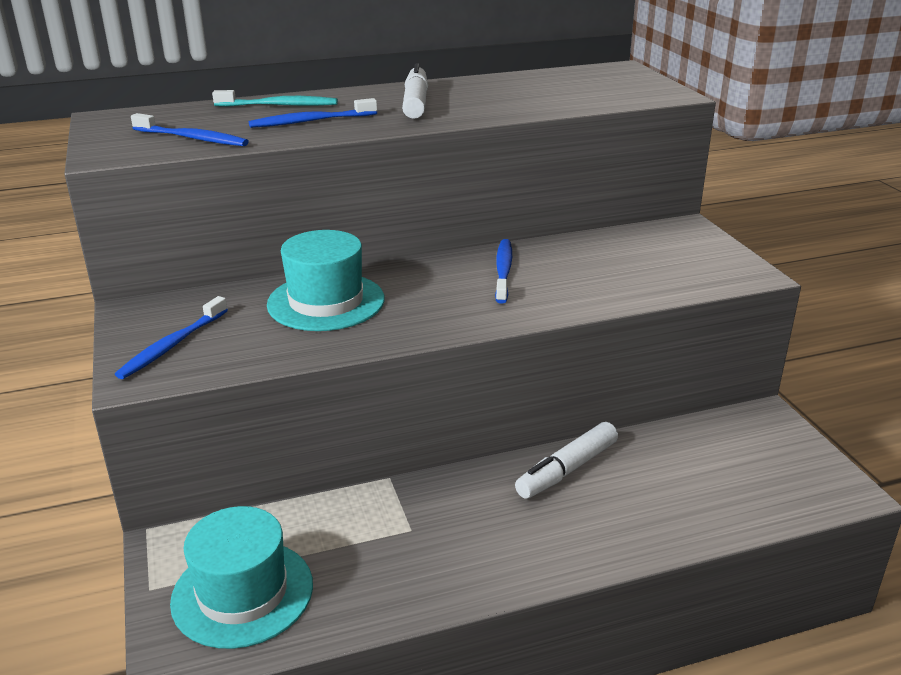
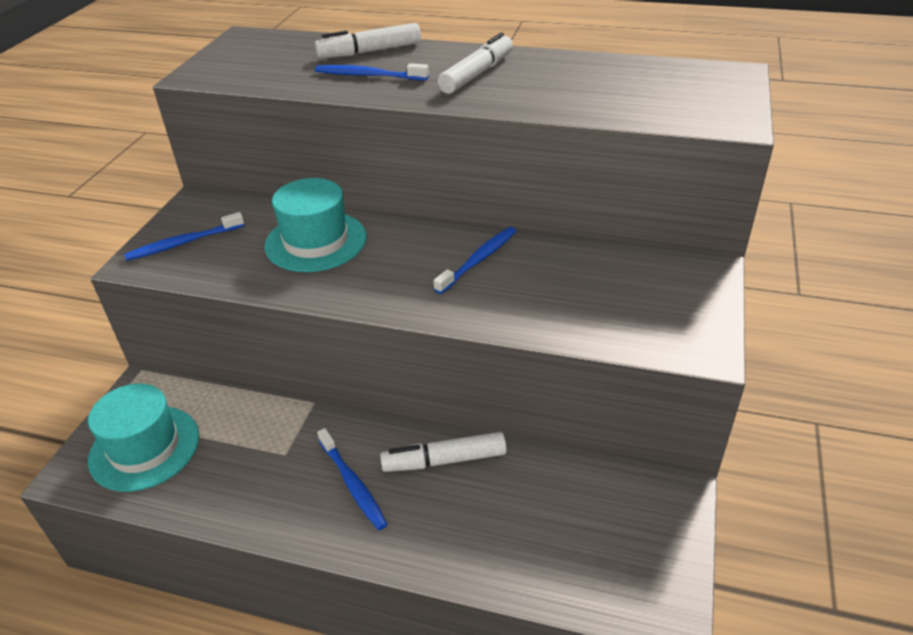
camera: 35 degrees right, 10 degrees up
blue toothbrush [131,113,249,146] -> blue toothbrush moved to [317,428,388,530]
turquoise toothbrush [212,90,338,107] -> white marker [315,23,421,58]

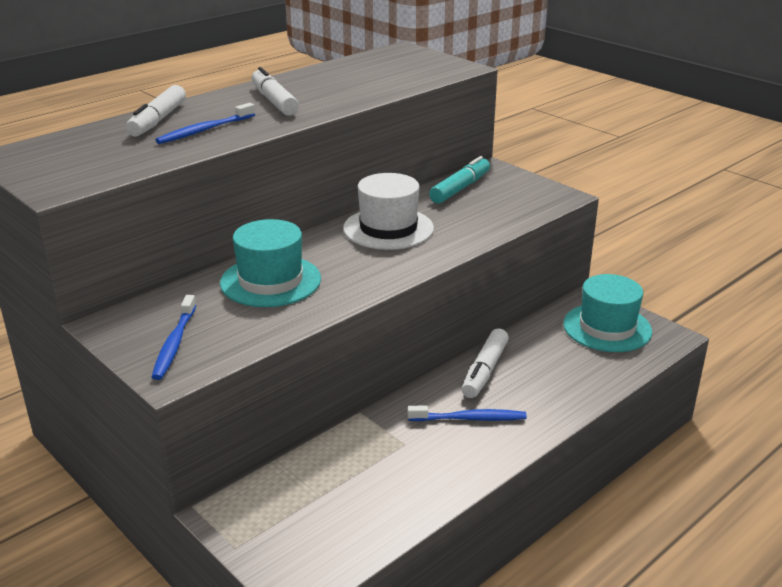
camera: 60 degrees left, 10 degrees down
turquoise hat [88,384,199,492] -> turquoise hat moved to [563,274,652,352]
blue toothbrush [434,227,516,294] -> white hat [343,173,434,250]
none -> turquoise marker [429,156,490,204]

